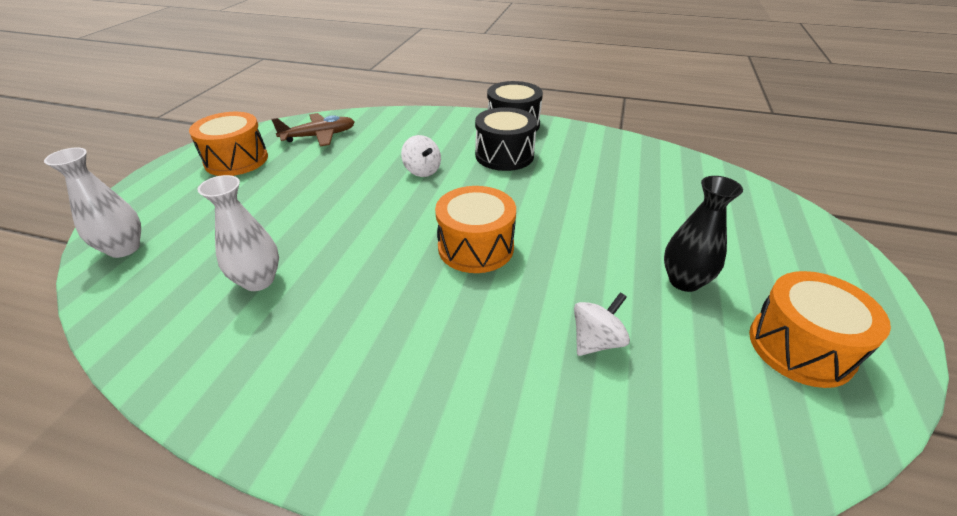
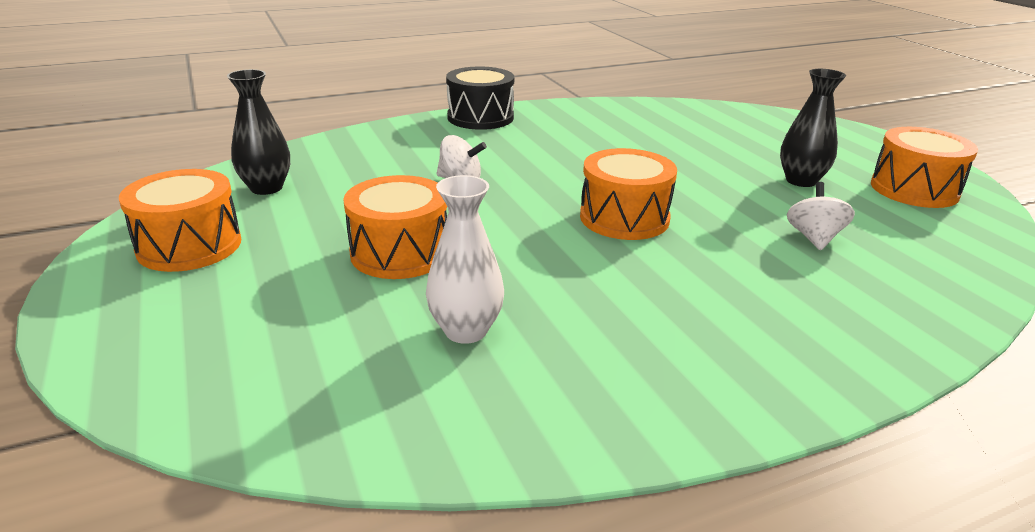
camera: 40 degrees left, 10 degrees down
white vase [44,148,141,258] -> none
brown plane [271,113,355,147] -> black vase [227,69,290,195]
black drum [475,107,537,171] -> none
none -> orange drum [343,175,447,279]

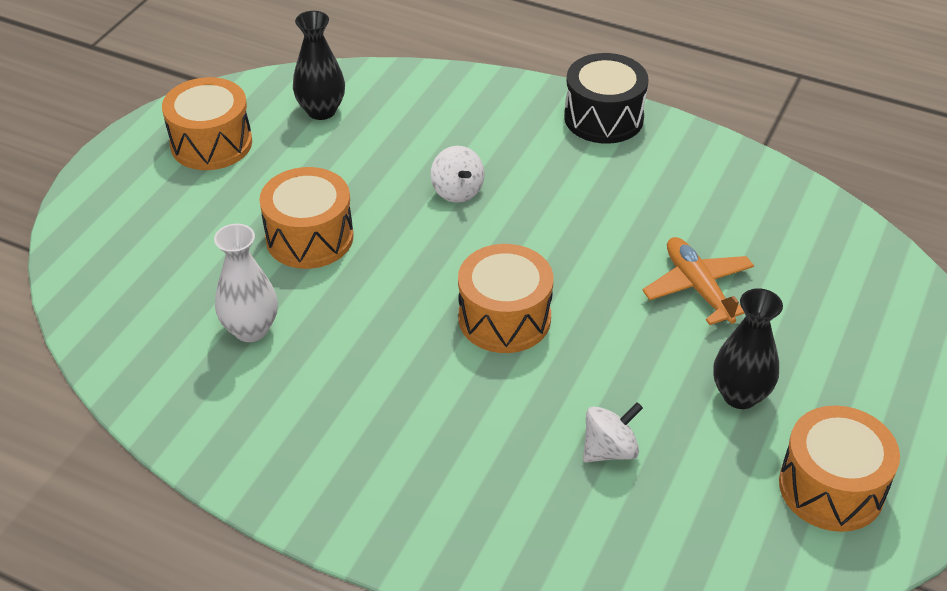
camera: 50 degrees right, 15 degrees up
none -> orange plane [642,237,754,325]

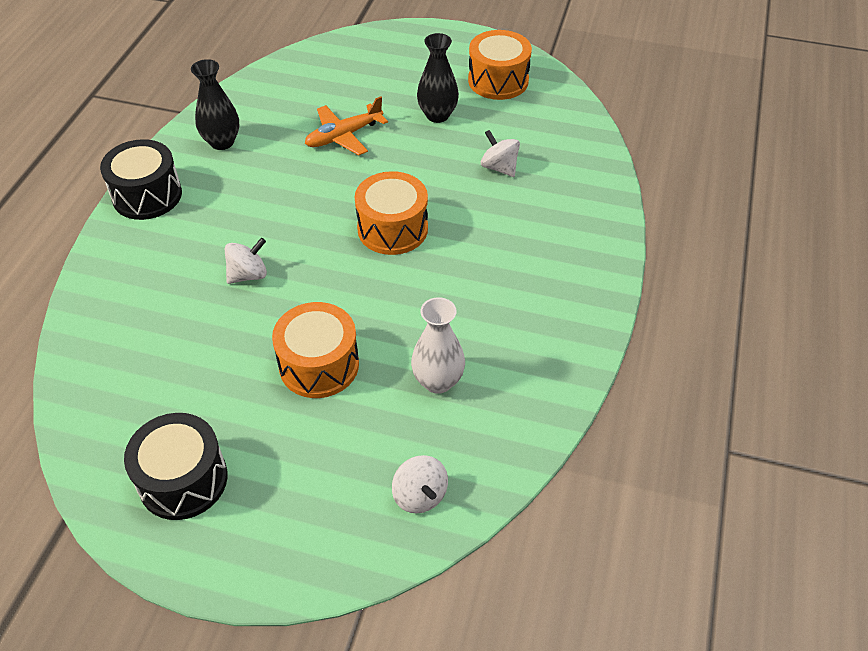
camera: 100 degrees left, 5 degrees up
orange drum [162,77,252,170] -> black drum [124,413,228,520]
black vase [293,11,345,120] -> black vase moved to [191,59,240,150]
none -> white spinning top [392,455,448,514]

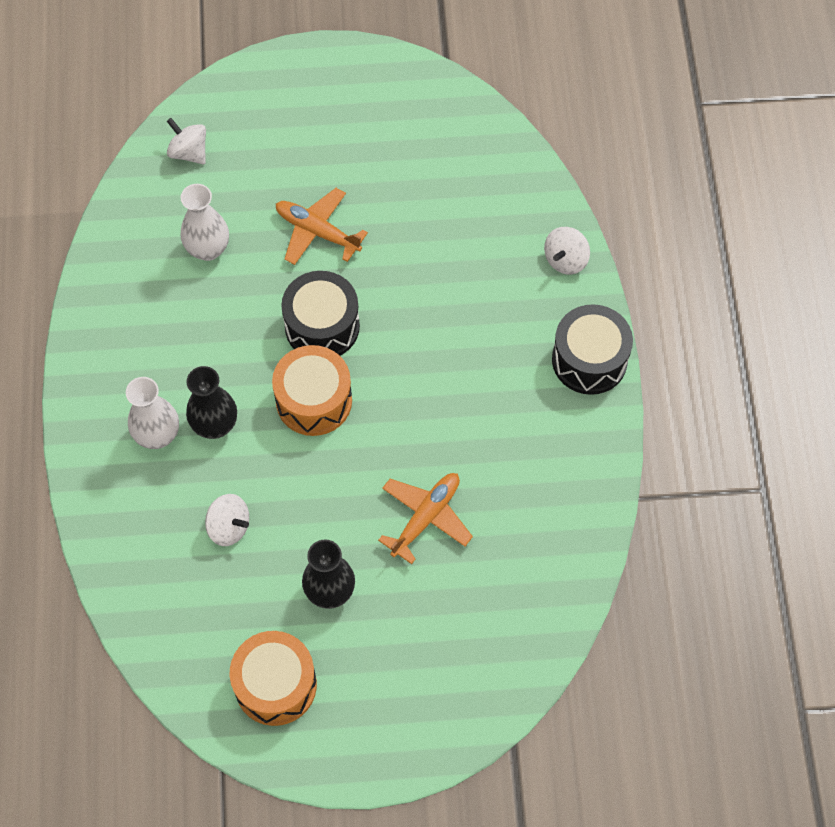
camera: 160 degrees right, 15 degrees up
black drum [124,413,228,520] -> black drum moved to [281,271,360,356]
black vase [191,59,240,150] -> black vase moved to [186,366,237,439]
white spinning top [225,238,267,284] -> white spinning top moved to [544,227,590,274]
orange drum [272,302,359,398] -> orange plane [276,188,368,265]
none -> white vase [126,377,179,449]

